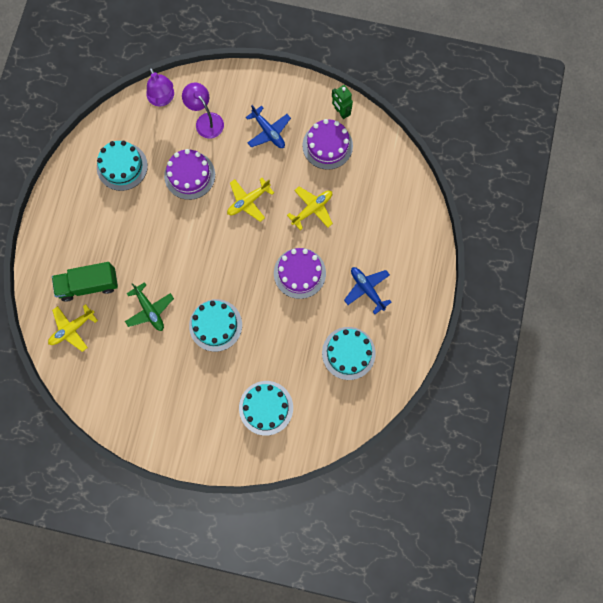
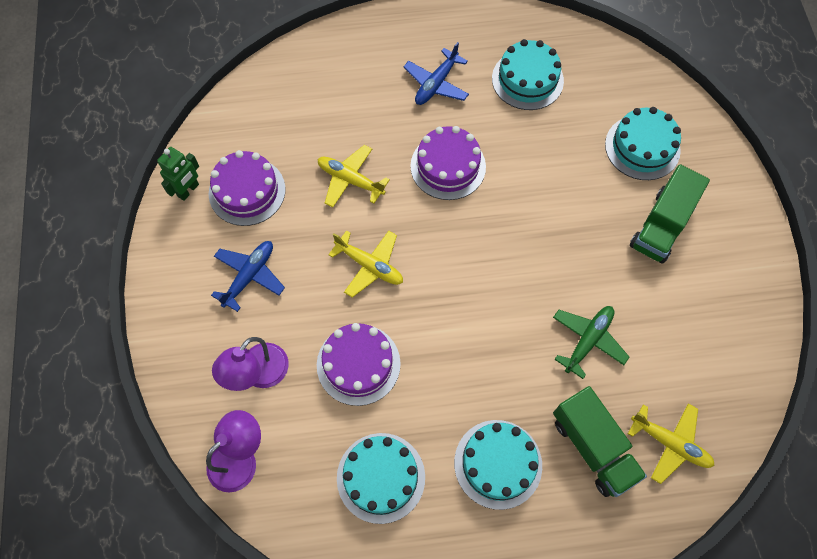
camera: 110 degrees left, 10 degrees down
turquoise cake [189,299,242,352] -> turquoise cake moved to [454,420,542,510]
none -> green truck [630,164,710,263]

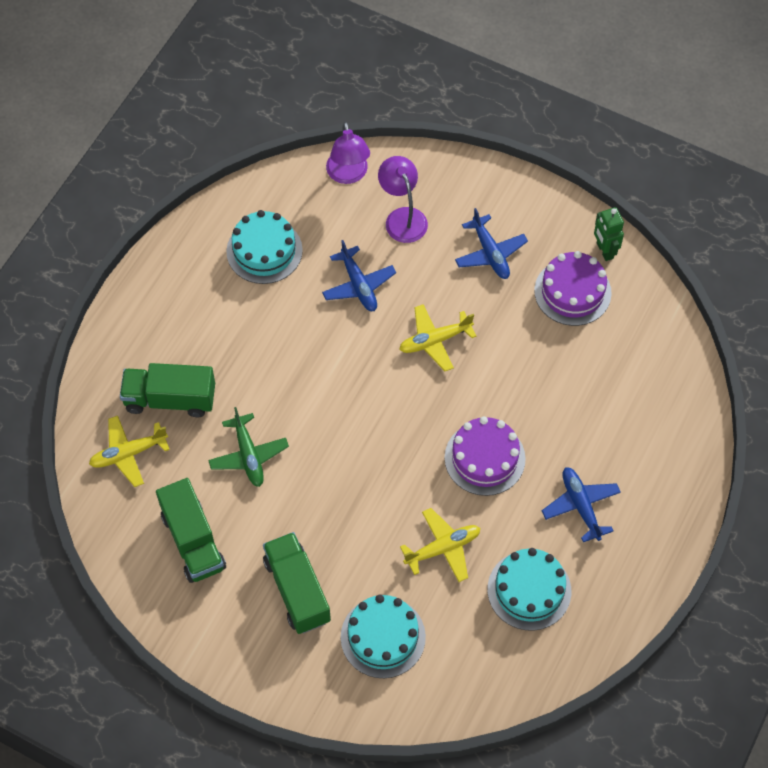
camera: 125 degrees right, 5 degrees down
yellow plane [317,145,390,208] -> yellow plane moved to [400,508,481,582]
purple cake [317,323,401,406] -> blue plane [322,240,396,311]
turquoise cake [454,420,542,510] -> none
none -> green truck [156,478,226,583]

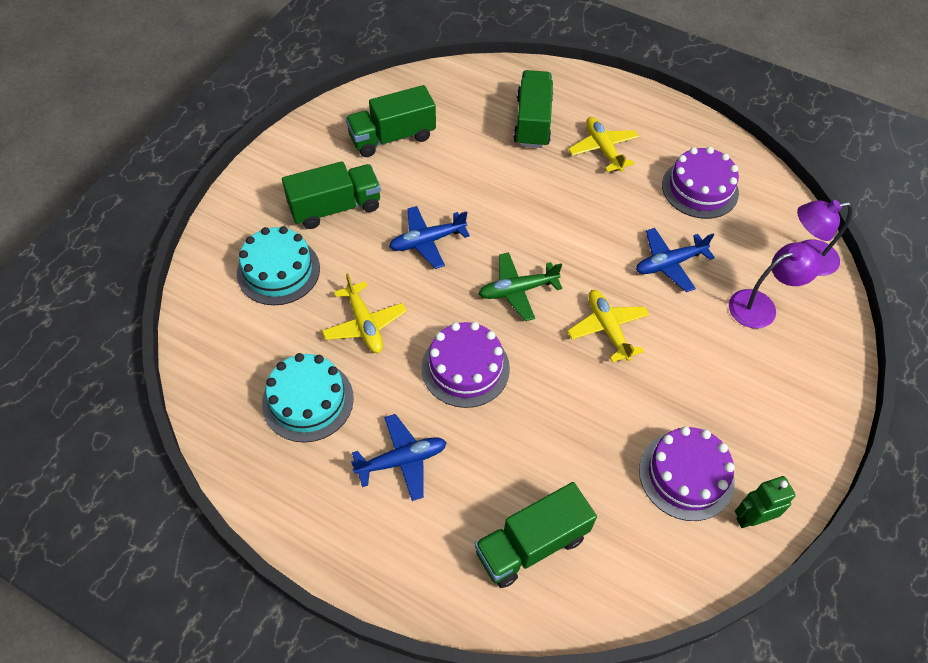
camera: 90 degrees right, 5 degrees down
yellow plane [89,416,170,487] -> yellow plane moved to [568,117,639,172]
green plane [208,407,289,487] -> green plane moved to [479,252,562,321]
turquoise cake [226,210,303,284] -> purple cake [662,147,739,219]
blue plane [455,208,528,279] -> blue plane moved to [389,206,470,269]
none -> green truck [474,482,597,588]

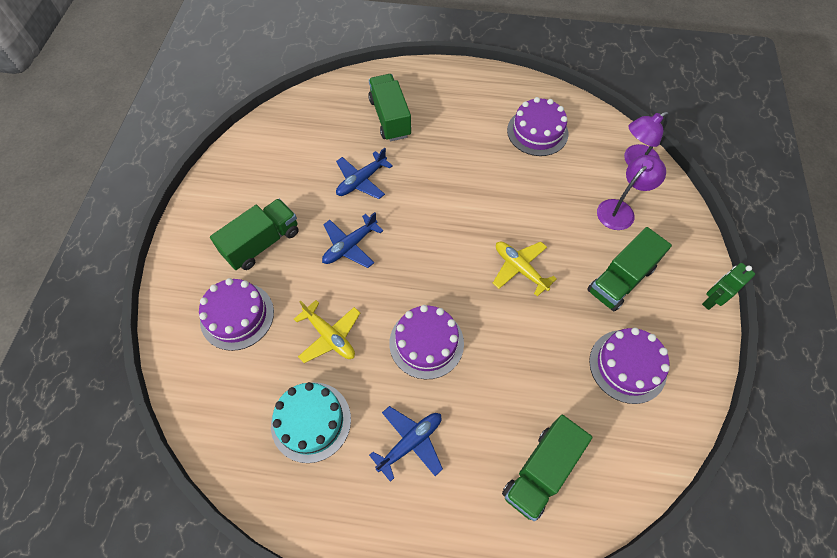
camera: 20 degrees left, 5 degrees up
turquoise cake [237,226,320,305] -> purple cake [199,278,274,351]
green truck [346,85,436,157] -> green truck moved to [587,227,672,311]
green plane [479,252,562,321] -> none
yellow plane [568,117,639,172] -> none
blue plane [636,228,715,292] -> blue plane moved to [336,148,393,199]
green robot [735,476,796,528] -> green robot moved to [702,263,755,310]

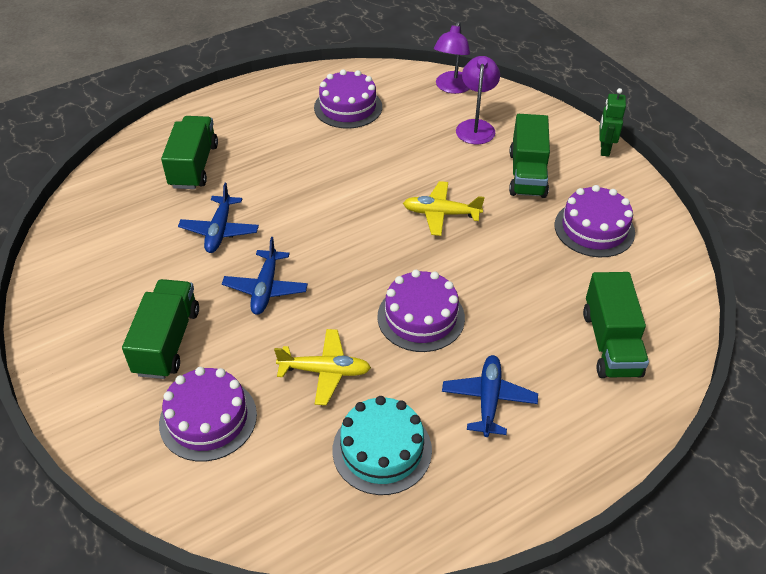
camera: 40 degrees left, 15 degrees down
green truck [368,74,411,141] -> green truck turned 60 degrees clockwise [161,116,218,189]

